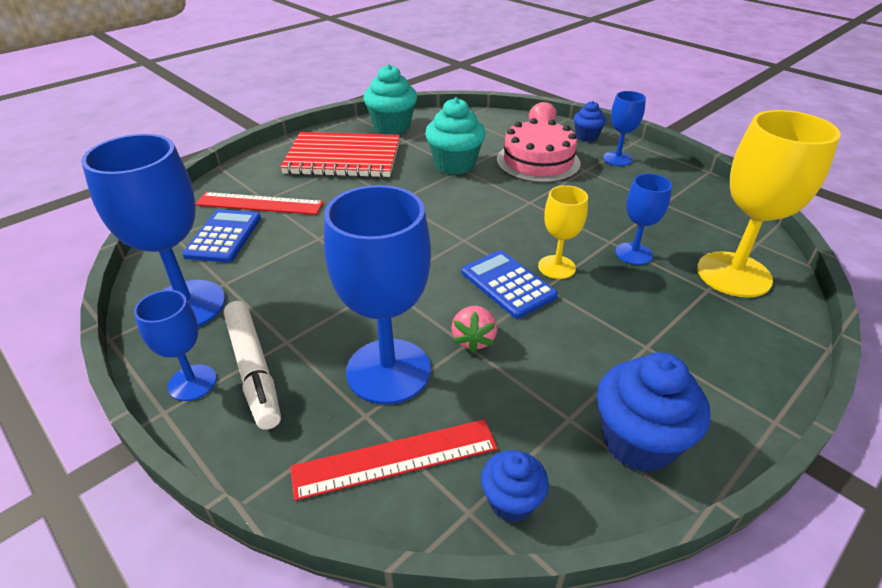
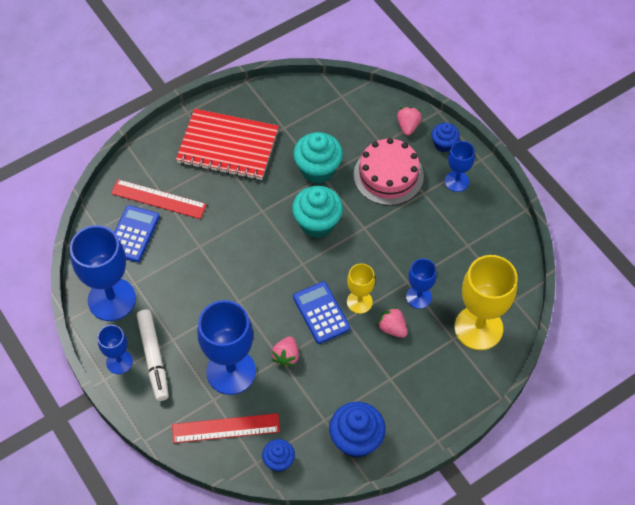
camera: 10 degrees right, 20 degrees up
turquoise cupcake [363,64,417,135] -> turquoise cupcake moved to [292,186,343,238]
none -> pink strawberry [377,307,407,338]

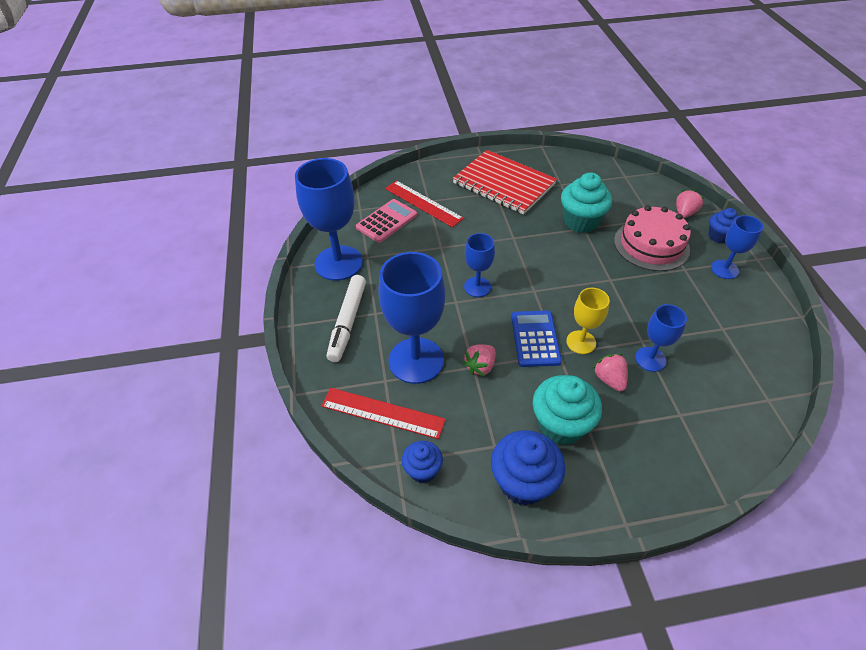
camera: 25 degrees right, 10 degrees down
blue goblet [97,325,133,374] -> blue goblet moved to [464,233,495,297]
blue calculator [114,205,160,262] -> pink calculator [356,199,417,243]
turquoise cupcake [292,186,343,238] -> turquoise cupcake moved to [533,375,602,445]
yellow goblet [455,255,518,350] -> none

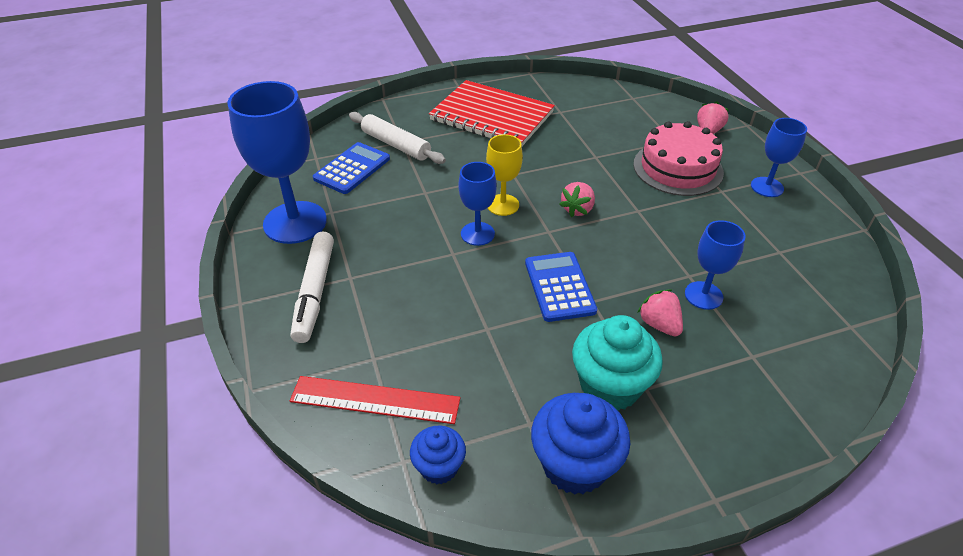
camera: 10 degrees left, 5 degrees down
pink calculator [356,199,417,243] -> blue calculator [313,142,390,194]
blue goblet [378,252,445,384] -> none
red ruler [385,180,464,227] -> white rolling pin [349,112,446,164]
pink strawberry [462,344,496,376] -> pink strawberry moved to [559,182,595,217]
turquoise cupcake [561,172,612,233] -> none
yellow goblet [566,288,610,354] -> yellow goblet moved to [486,134,523,216]
blue cupcake [708,208,738,243] -> none

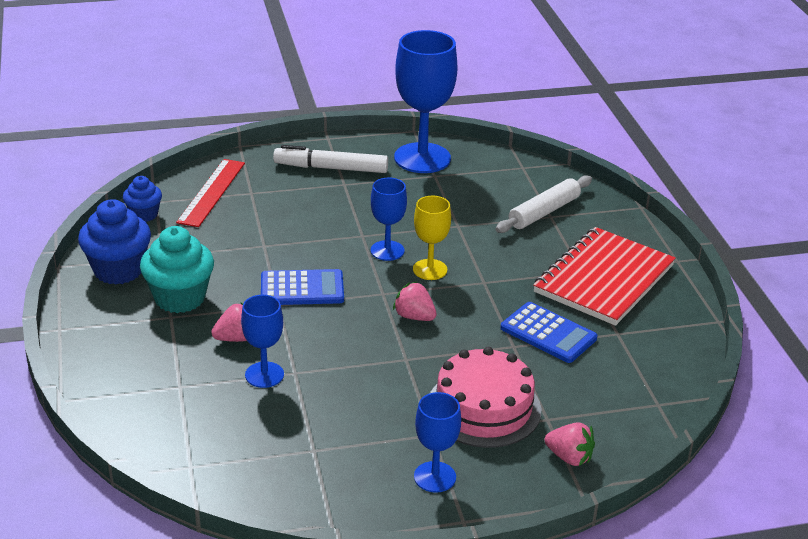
camera: 95 degrees right, 10 degrees down
blue calculator [313,142,390,194] -> blue calculator moved to [500,302,598,363]

